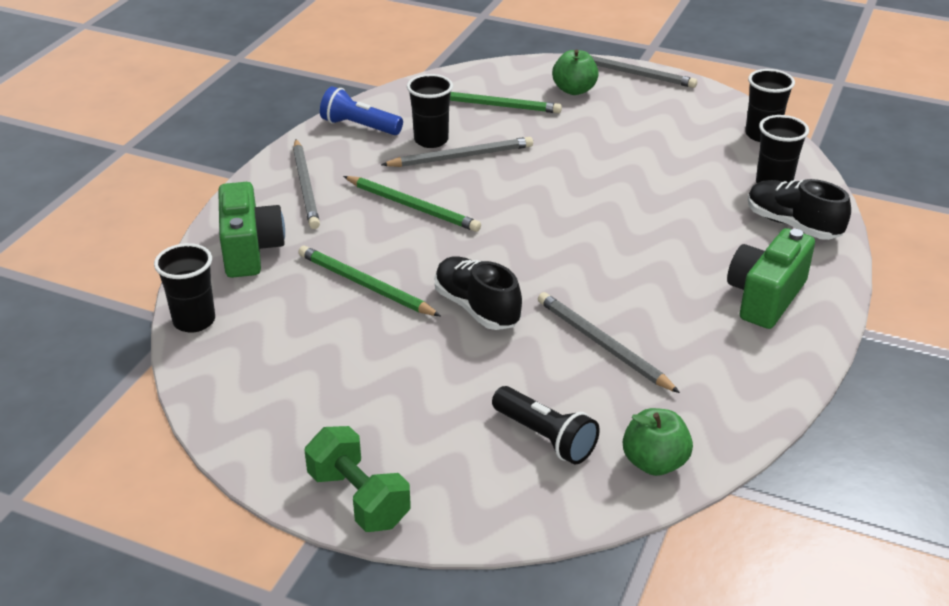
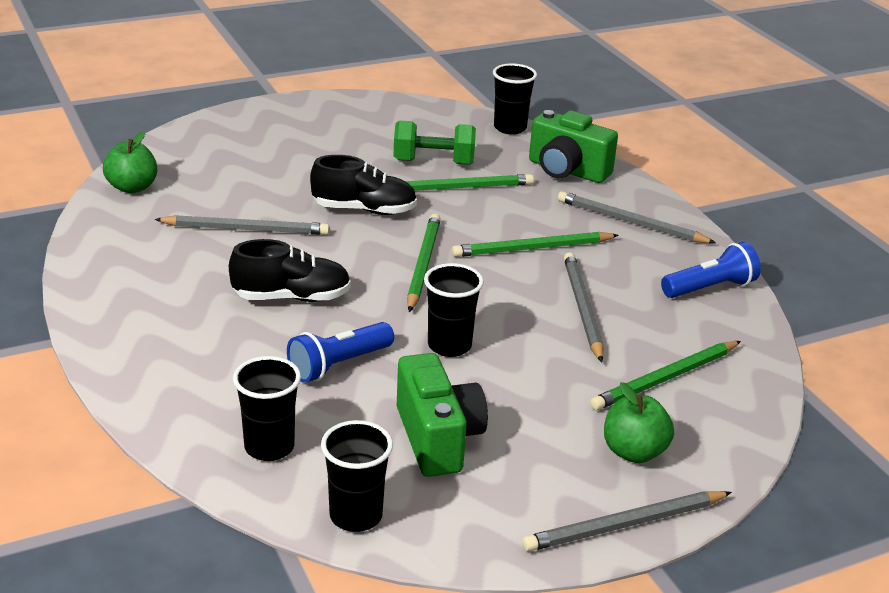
camera: 130 degrees right, 5 degrees down
green dumbbell [305,426,411,532] -> green dumbbell moved to [393,120,476,165]
grey pencil [381,137,533,167] -> grey pencil turned 150 degrees clockwise [564,252,603,362]
black cup [407,74,453,148] -> black cup moved to [424,263,484,357]
black flashlight [492,386,600,464] -> none
green camera [727,228,815,329] -> green camera moved to [397,353,488,477]
black shoe [748,179,851,240] -> black shoe moved to [229,239,351,302]
none -> blue flashlight [287,322,394,383]
none -> green pencil [407,214,441,312]

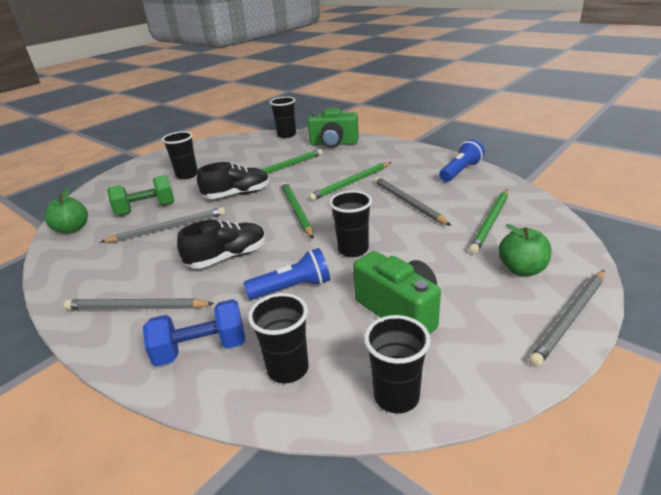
camera: 20 degrees left, 0 degrees up
blue flashlight [287,322,394,383] -> blue flashlight turned 135 degrees counterclockwise [244,248,330,300]
green dumbbell [393,120,476,165] -> green dumbbell moved to [107,175,175,216]
grey pencil [558,191,716,243] -> grey pencil moved to [64,298,215,310]
none -> blue dumbbell [143,299,245,367]
none -> black cup [162,131,198,179]

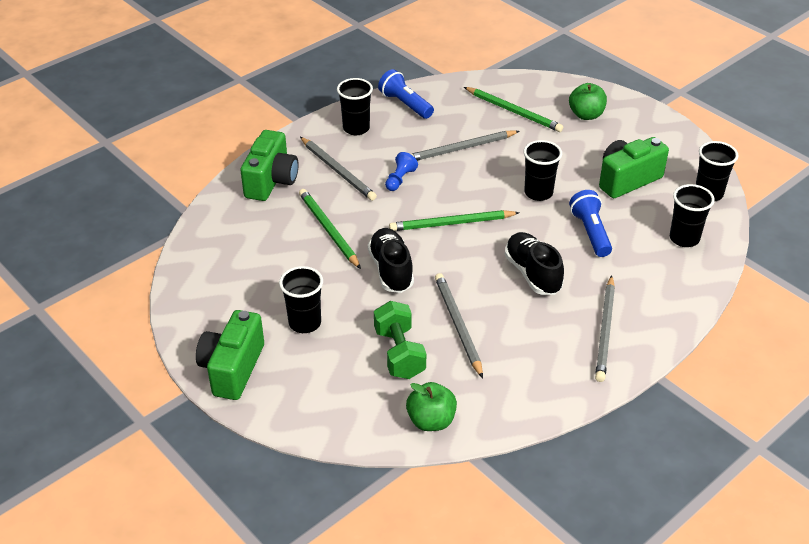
camera: 85 degrees left, 10 degrees up
blue dumbbell [143,299,245,367] -> none
black cup [270,97,296,138] -> black cup moved to [337,78,373,135]
green pencil [308,162,391,201] -> blue pawn [385,152,418,191]
grey pencil [529,270,605,367] -> grey pencil moved to [300,137,377,201]
none -> green camera [196,310,264,400]

